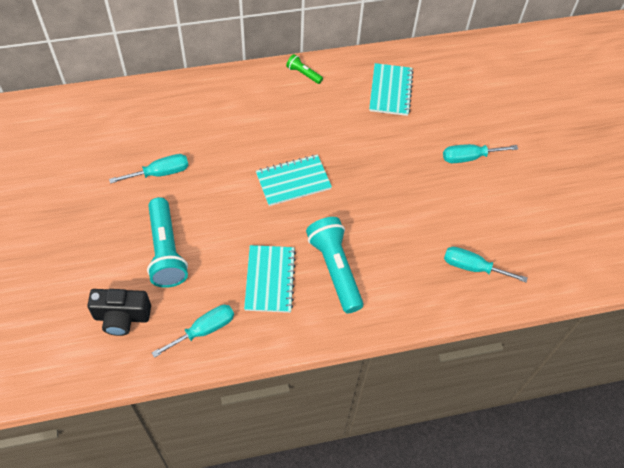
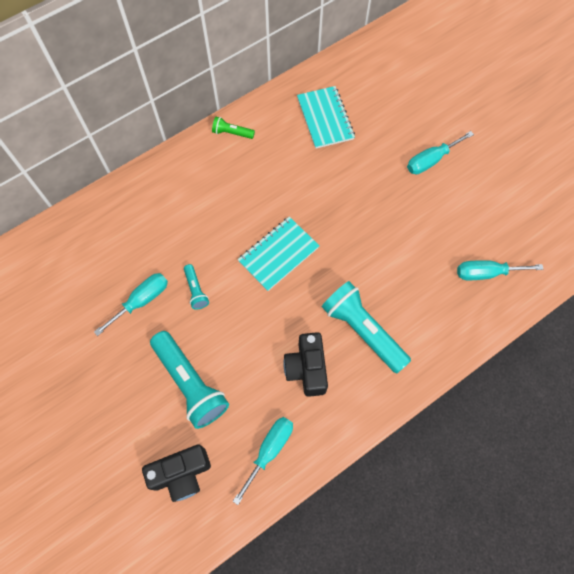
camera: 20 degrees left, 10 degrees up
turquoise notebook [244,245,296,313] -> black camera [283,332,328,397]
none -> turquoise flashlight [184,264,209,309]

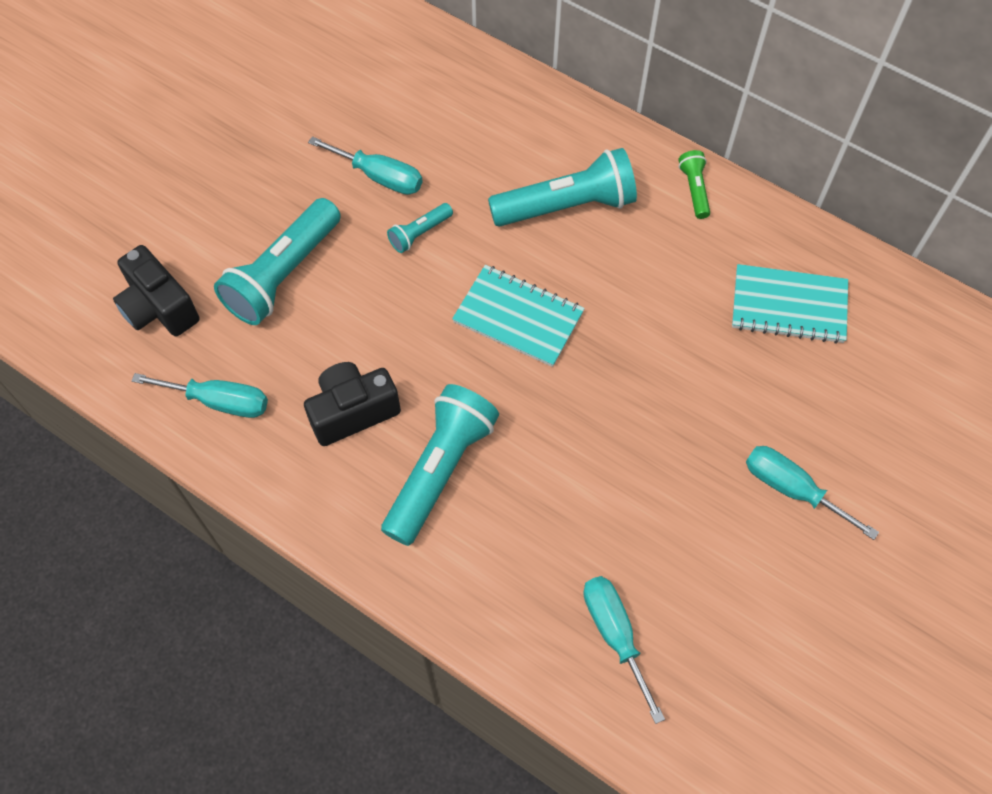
camera: 70 degrees right, 5 degrees down
turquoise notebook [297,86,355,149] -> turquoise notebook turned 45 degrees clockwise [732,264,848,344]
none -> turquoise flashlight [488,148,637,227]

